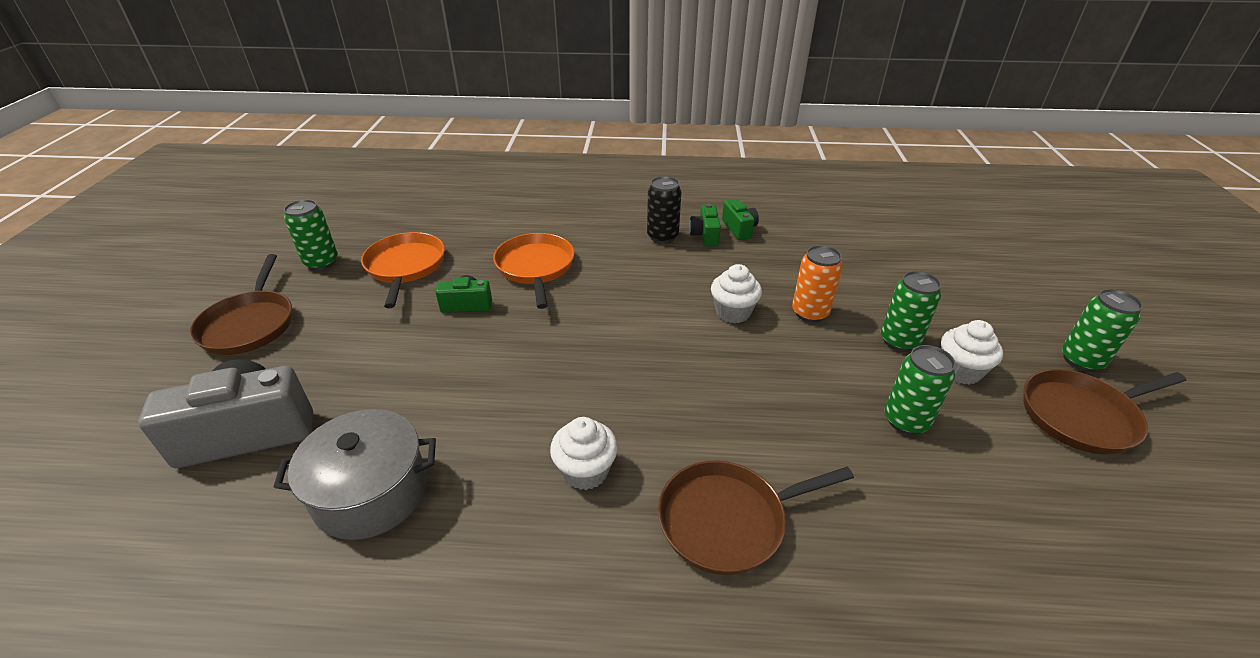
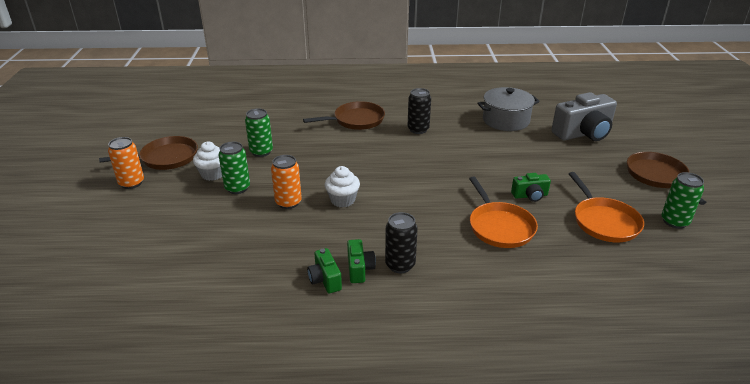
camera: 175 degrees right, 5 degrees down
white cupcake [550,417,618,490] -> black can [408,88,431,134]
green can [1062,289,1143,372] -> orange can [108,137,144,189]

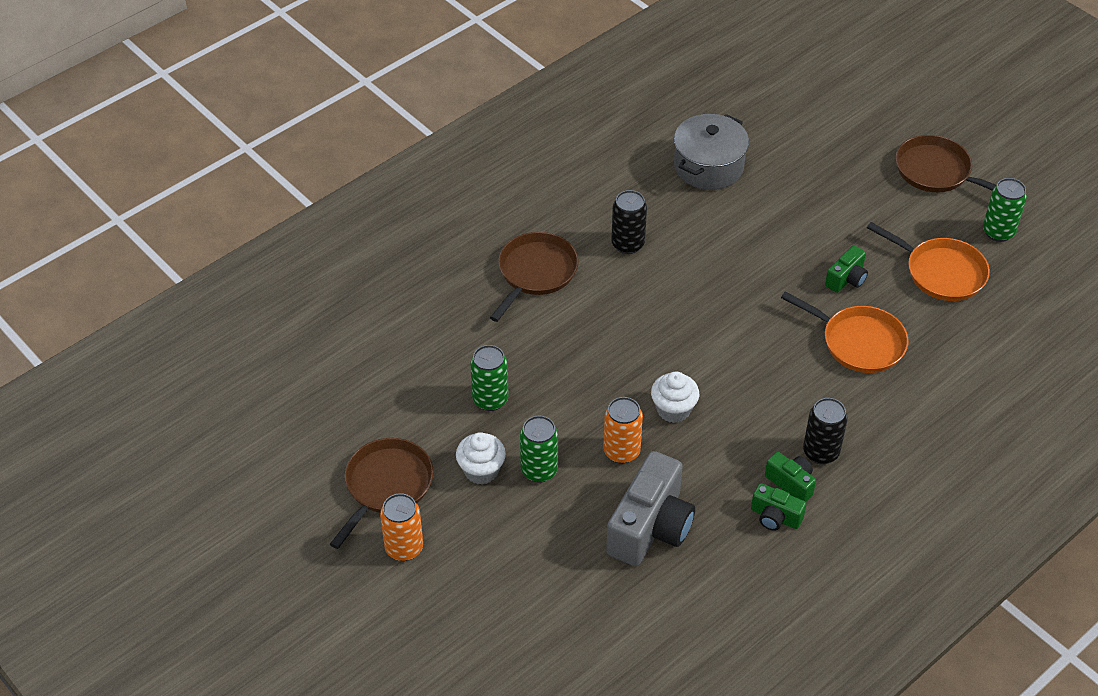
camera: 40 degrees left, 15 degrees up
grey camera [551,92,617,141] -> grey camera moved to [606,451,695,566]

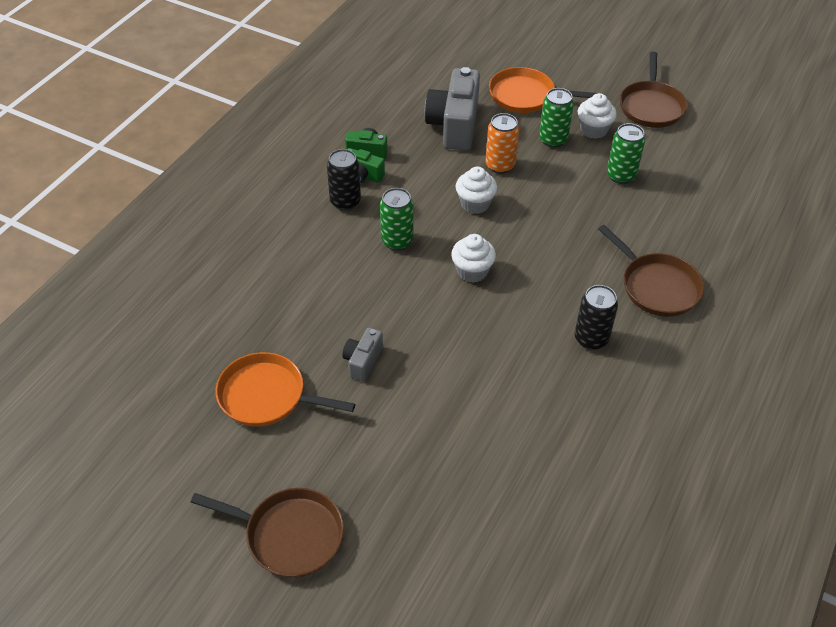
camera: 160 degrees right, 0 degrees up
orange can [380,493,423,561] -> none
brown pan [490,232,579,322] -> brown pan turned 45 degrees counterclockwise [598,225,704,317]
grey pot [674,114,749,190] -> none
orange pan [781,291,908,373] -> orange pan moved to [489,67,597,113]
green camera [825,245,868,293] -> grey camera [342,328,383,382]
green can [983,178,1027,242] -> green can moved to [380,188,414,251]
none -> white cupcake [451,234,496,283]

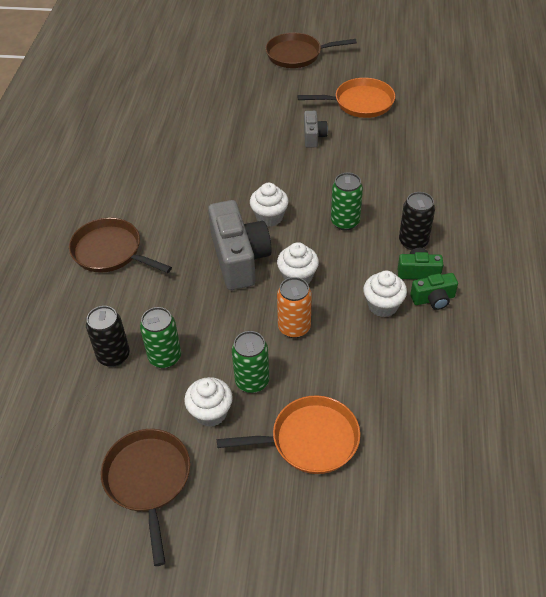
camera: 160 degrees right, 0 degrees up
grey camera [425,67,480,150] -> grey camera moved to [208,200,272,290]
black can [575,285,618,350] -> black can moved to [86,306,130,367]
none -> white cupcake [363,270,407,317]

